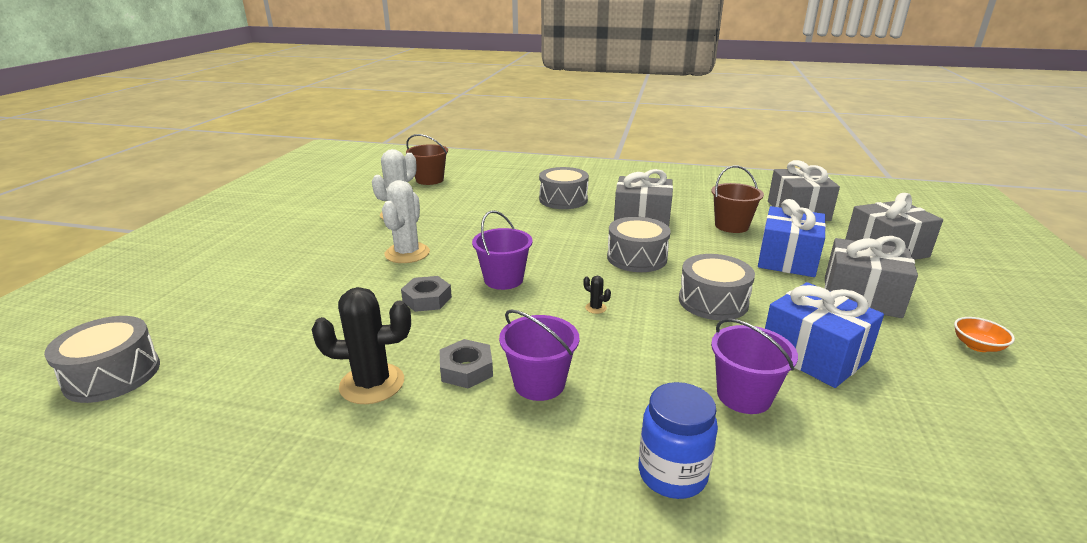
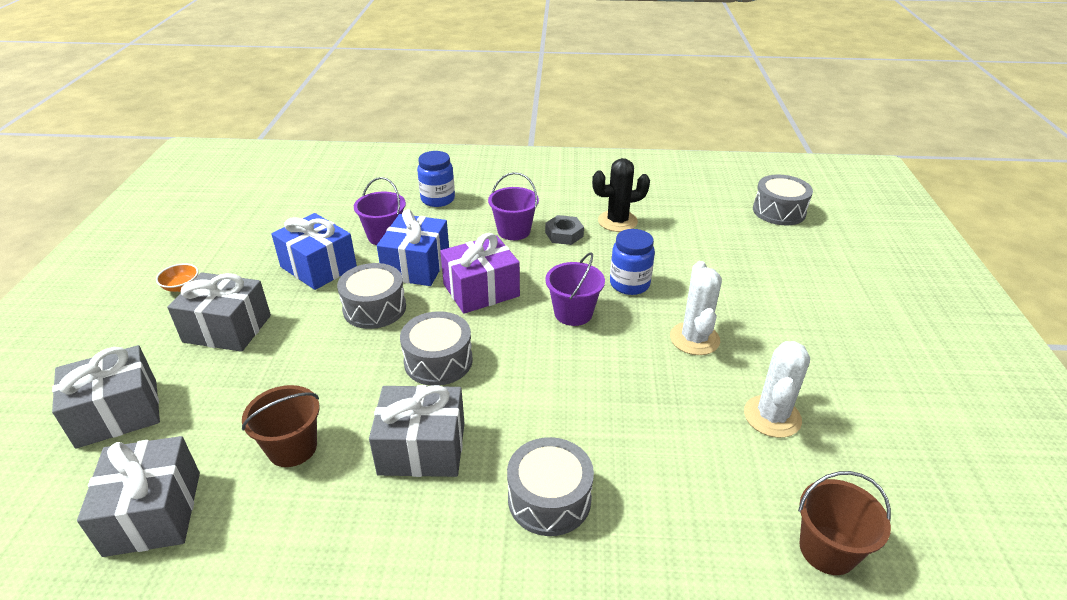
camera: 170 degrees right, 10 degrees up
grey nut [401,276,452,312] -> blue jar [610,229,655,295]
black cactus [583,276,611,314] -> purple gift [440,233,520,314]
blue gift [758,199,826,277] -> blue gift moved to [377,209,449,286]

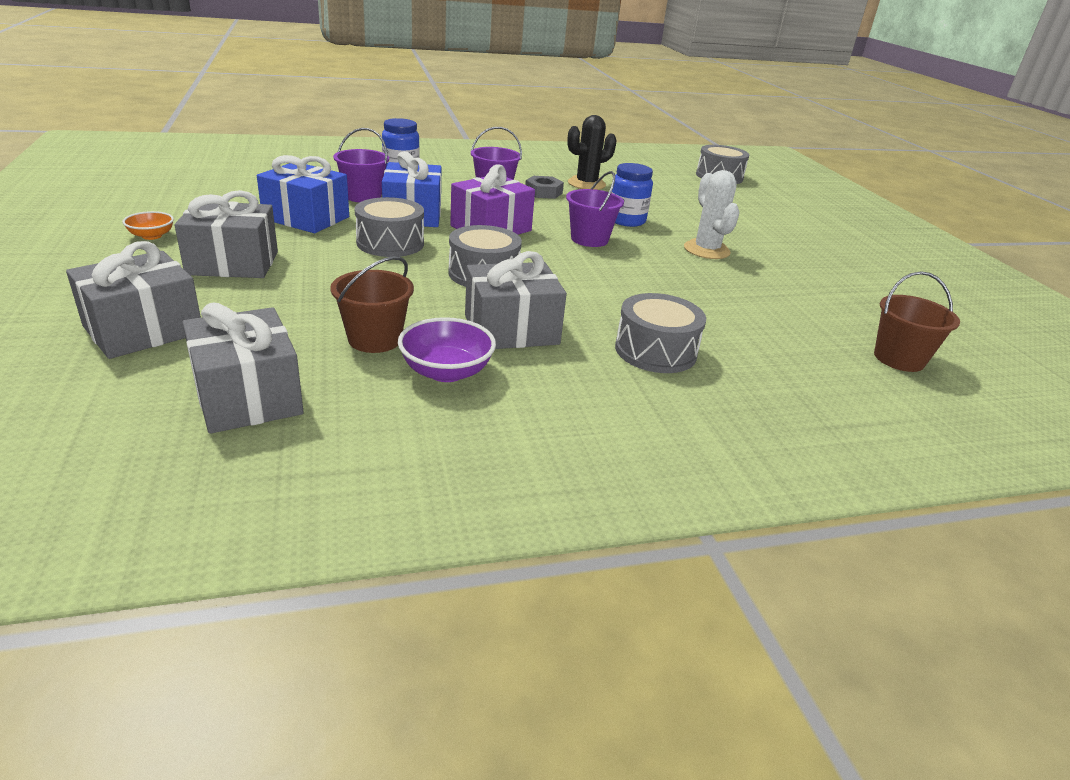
camera: 20 degrees left, 5 degrees down
white cactus [744,341,810,438] -> none
none -> purple bowl [398,317,496,382]

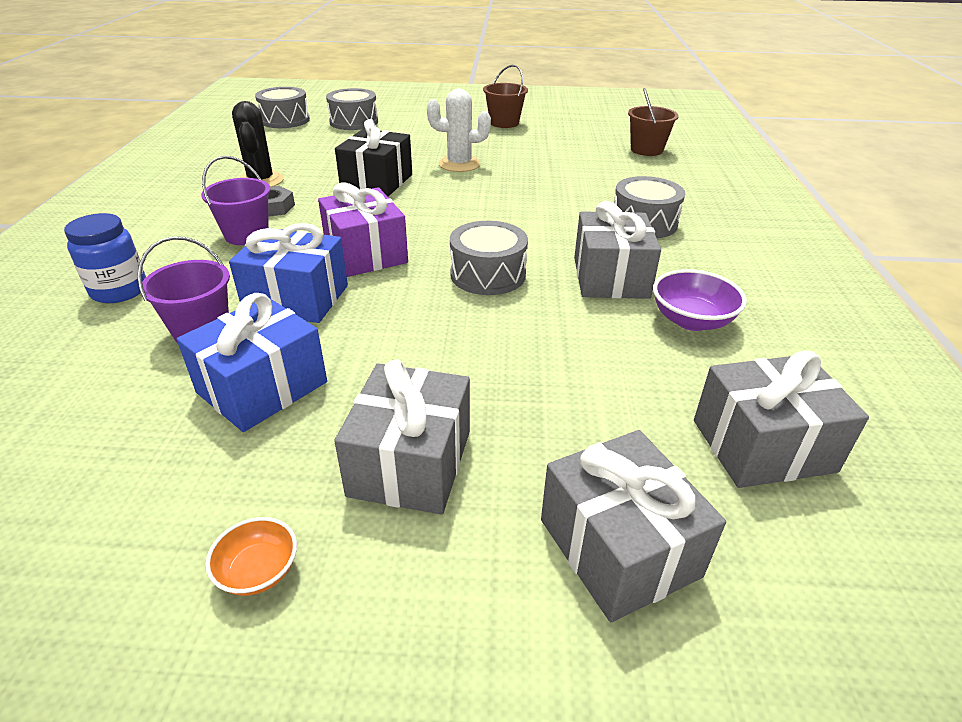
camera: 70 degrees left, 5 degrees up
brown bucket [330,256,414,353] -> brown bucket moved to [483,65,528,128]
grey drum [355,197,424,257] -> grey drum moved to [326,88,378,130]
purple bucket [566,171,624,247] -> none
blue jar [611,163,653,227] -> black gift [335,119,412,197]

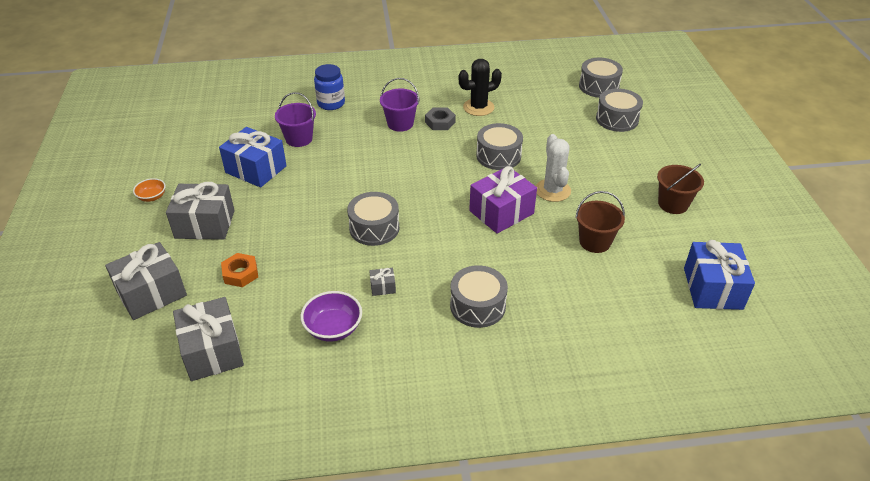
camera: 80 degrees right, 5 degrees up
blue gift [229,223,348,323] -> blue gift moved to [684,240,755,310]
purple gift [318,182,408,277] -> purple gift moved to [469,166,537,234]
black gift [335,119,412,197] -> grey drum [476,123,523,170]
grey gift [574,201,661,299] -> grey gift [369,268,396,296], size x0.43
brown bucket [628,88,679,156] -> brown bucket moved to [575,191,625,253]
none -> orange nut [221,253,258,287]

